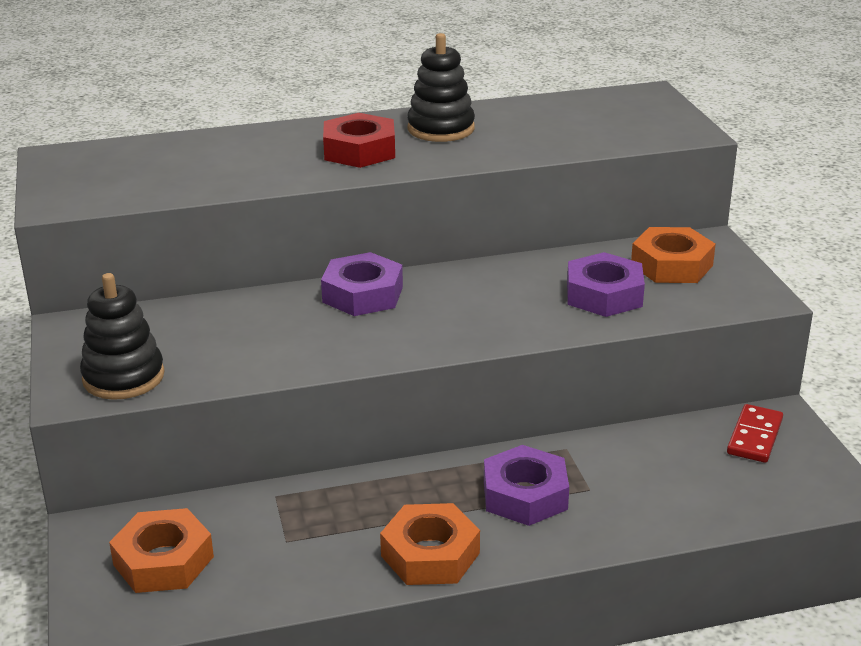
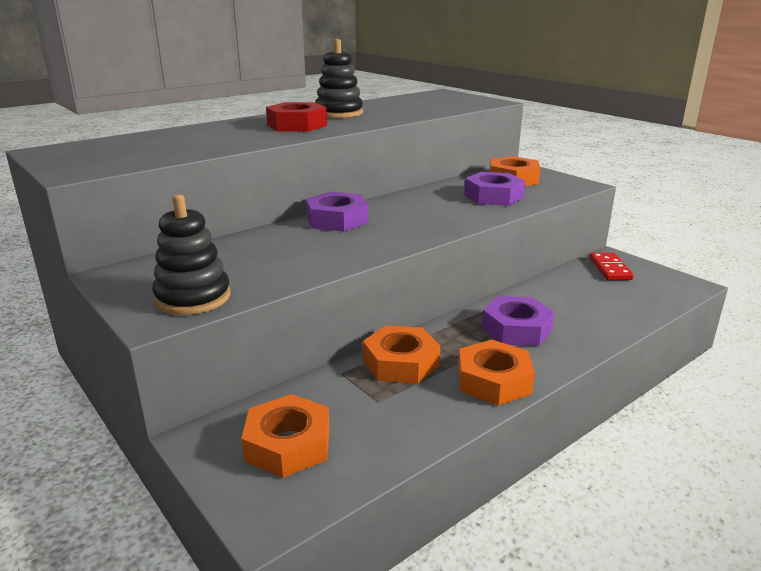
camera: 25 degrees left, 5 degrees down
none -> orange nut [363,325,440,384]

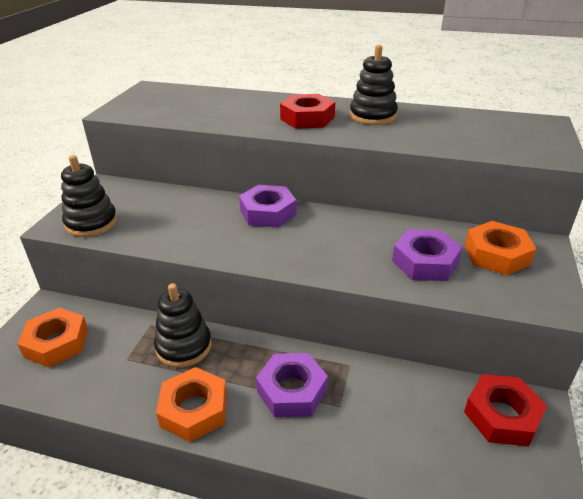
camera: 55 degrees right, 10 degrees up
orange nut [363,325,440,384] -> black stacking toy [154,283,212,368]
red domino [589,253,634,280] -> red nut [464,374,547,447]

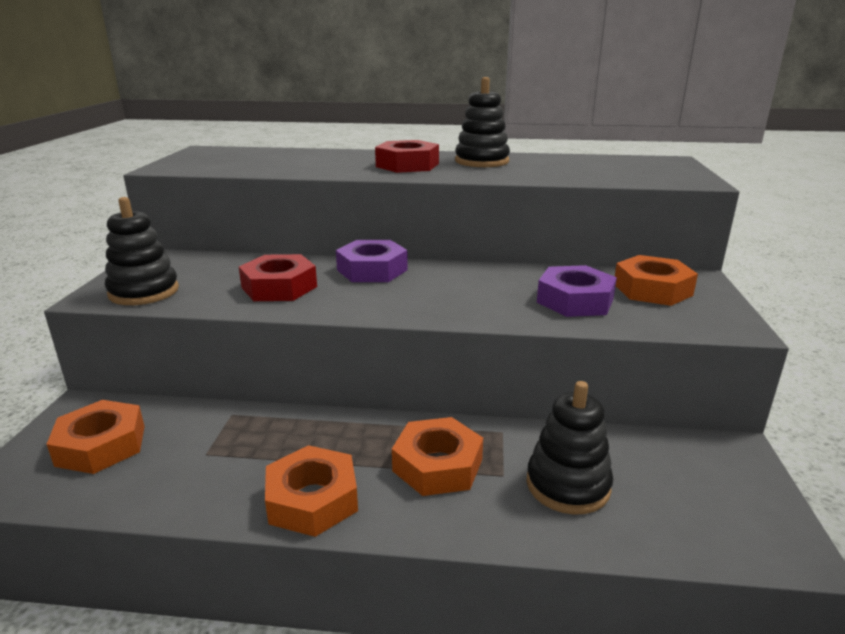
camera: 10 degrees left, 10 degrees down
black stacking toy [154,283,212,368] -> black stacking toy moved to [526,381,613,515]
purple nut [256,353,328,417] -> orange nut [392,417,483,496]
red nut [464,374,547,447] -> red nut moved to [239,254,317,301]

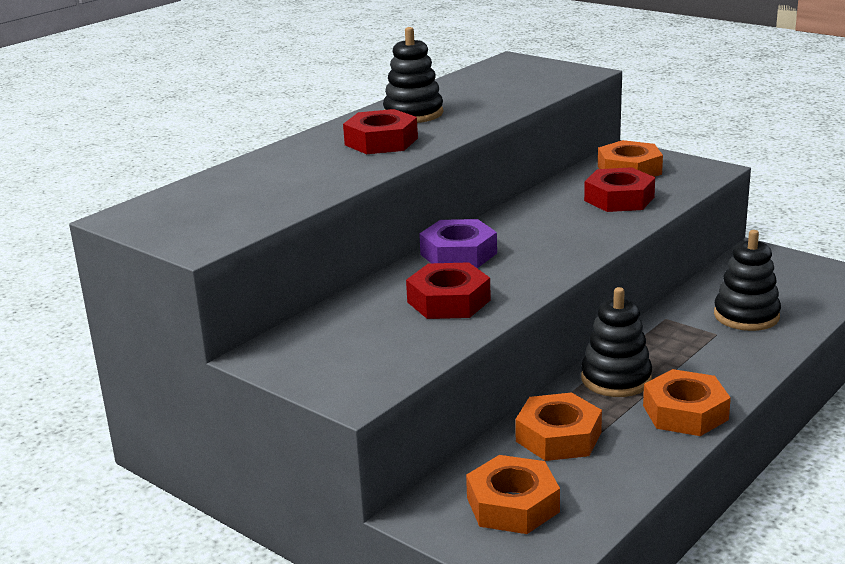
camera: 55 degrees left, 0 degrees up
black stacking toy [105,197,179,305] -> black stacking toy moved to [581,287,652,397]
orange nut [392,417,483,496] -> orange nut moved to [515,392,602,461]
purple nut [537,265,617,317] -> red nut [584,167,655,212]

